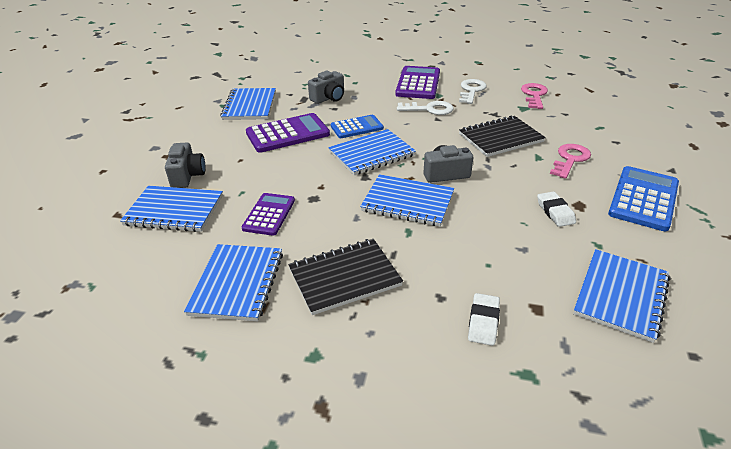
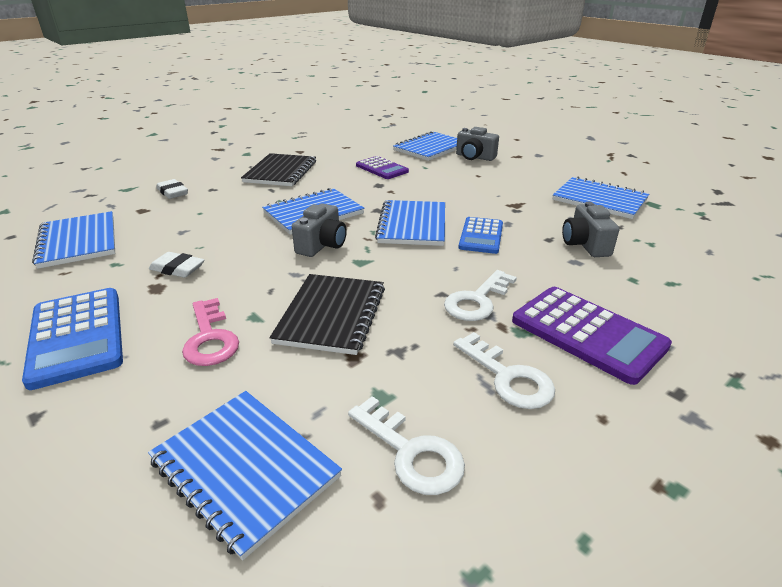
camera: 125 degrees right, 5 degrees down
blue notebook [184,244,283,321] -> blue notebook moved to [148,391,342,561]
purple calculator [246,113,330,153] -> none
pink key [521,83,548,109] -> white key [348,396,465,495]

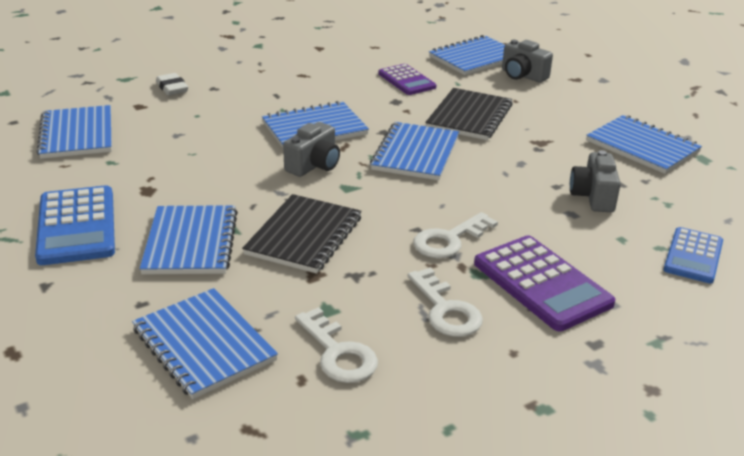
camera: 10 degrees right, 0 degrees up
white eraser [149,252,204,278] -> none
pink key [182,298,239,366] -> blue notebook [139,205,238,275]
black notebook [241,153,316,186] -> black notebook moved to [425,88,512,140]
blue calculator [458,217,503,254] -> blue calculator moved to [664,227,723,284]

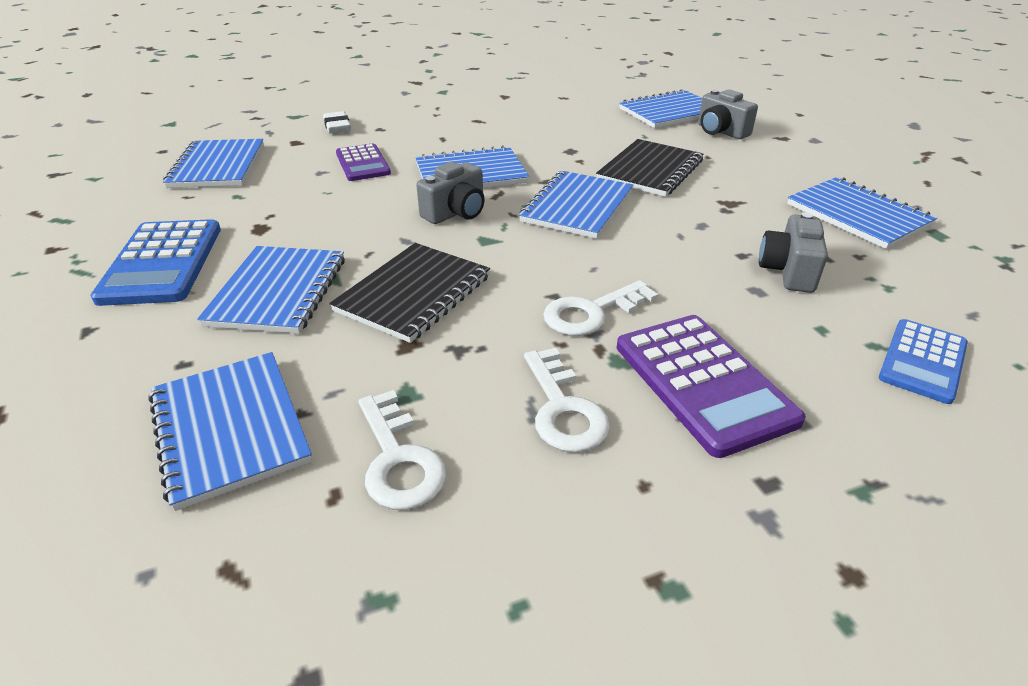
camera: 10 degrees right, 5 degrees up
purple calculator [378,64,436,95] -> purple calculator moved to [336,143,391,181]

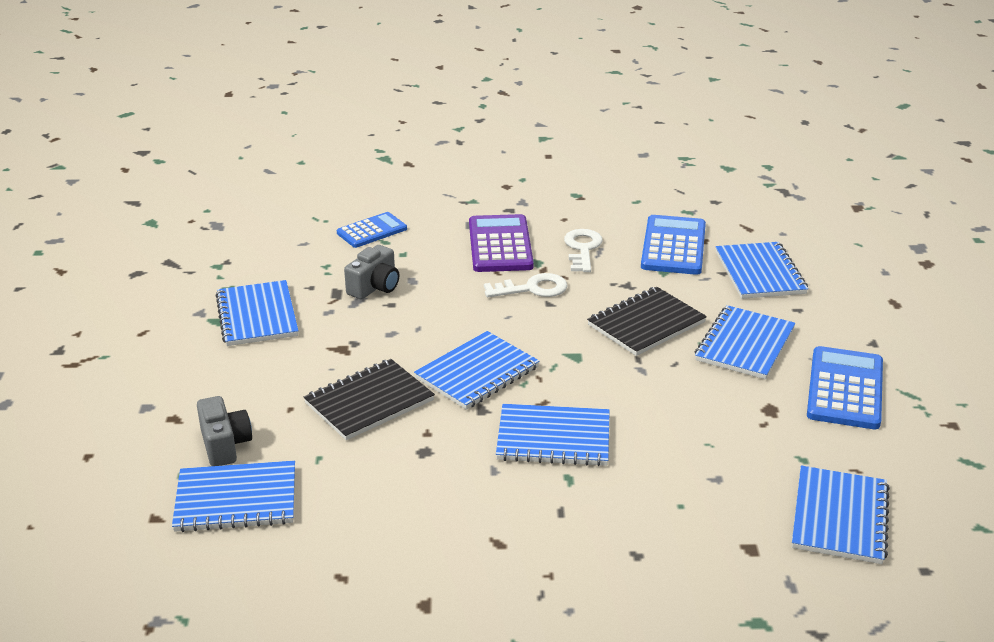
camera: 160 degrees left, 5 degrees down
white eraser [323,111,351,133] -> none
purple calculator [336,143,391,181] -> none
white key [358,390,447,510] -> blue calculator [641,215,706,275]
grey camera [416,162,485,224] -> none

